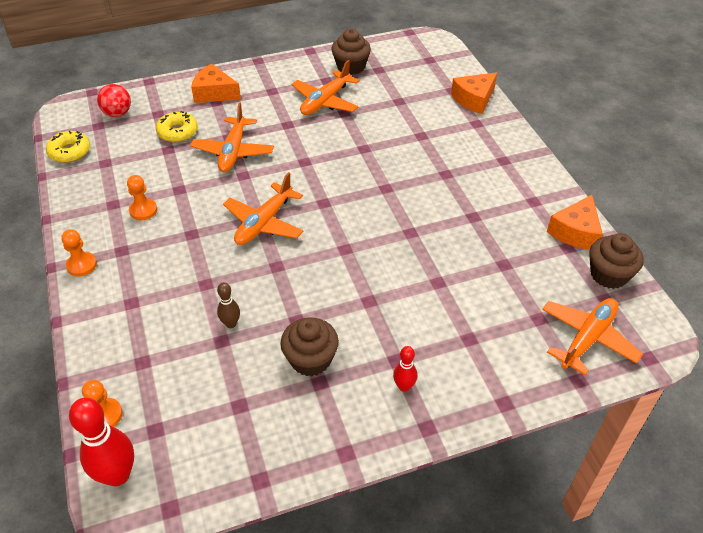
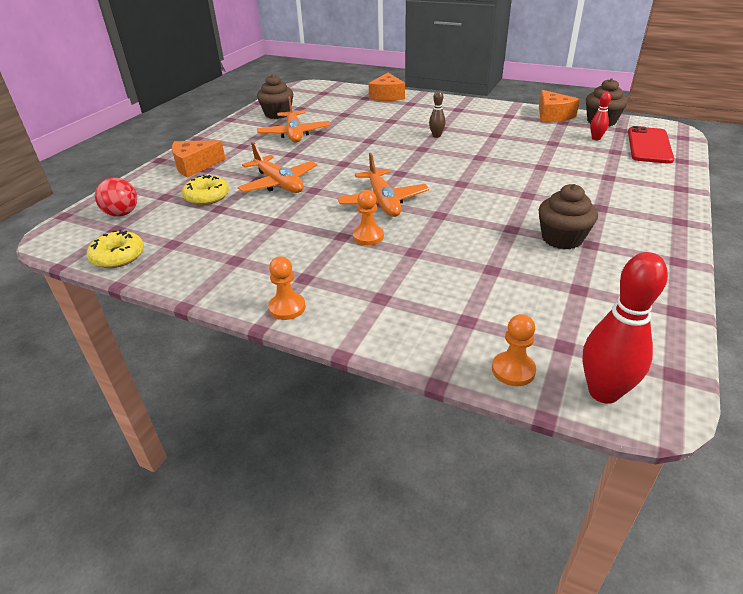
camera: 45 degrees left, 10 degrees down
orange pawn [127,175,157,220] -> orange pawn moved to [353,190,384,245]
brown bowling pin [217,282,240,328] -> brown bowling pin moved to [429,90,446,138]
red bowling pin [393,346,417,392] -> red bowling pin moved to [590,92,611,140]
orange plane [542,298,643,376] -> red phone [628,126,674,164]

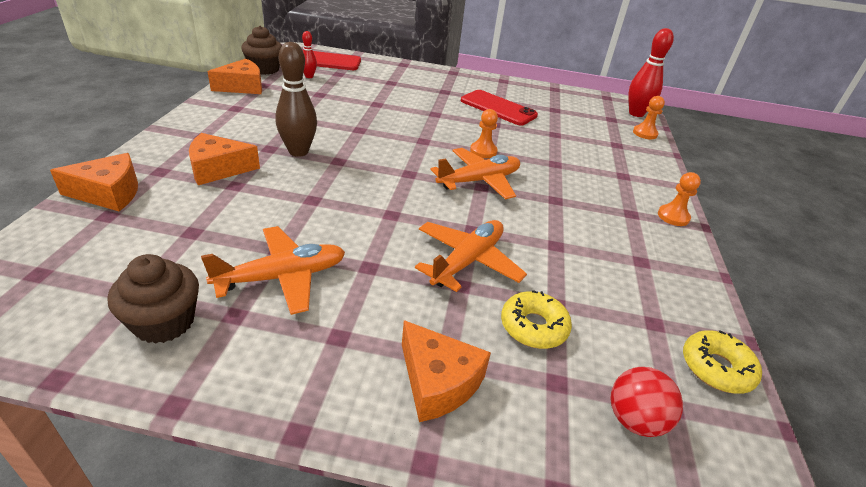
camera: 110 degrees left, 0 degrees up
orange pawn [353,190,384,245] -> orange pawn moved to [470,109,498,158]
brown bowling pin [429,90,446,138] -> brown bowling pin [276,42,317,157], size x1.89
brown cupcake [538,184,598,250] -> red phone [461,90,538,126]
none -> orange cheese [189,133,260,185]

